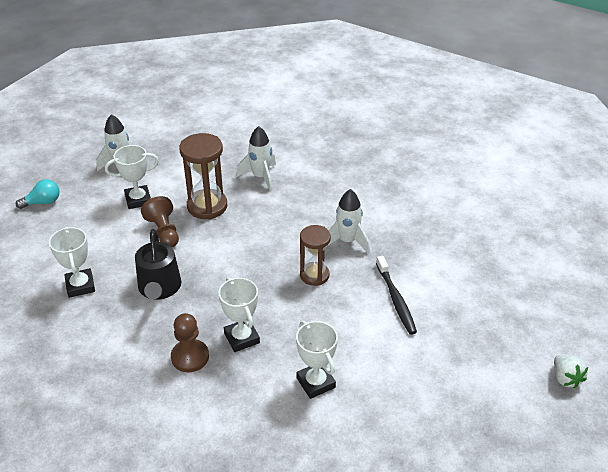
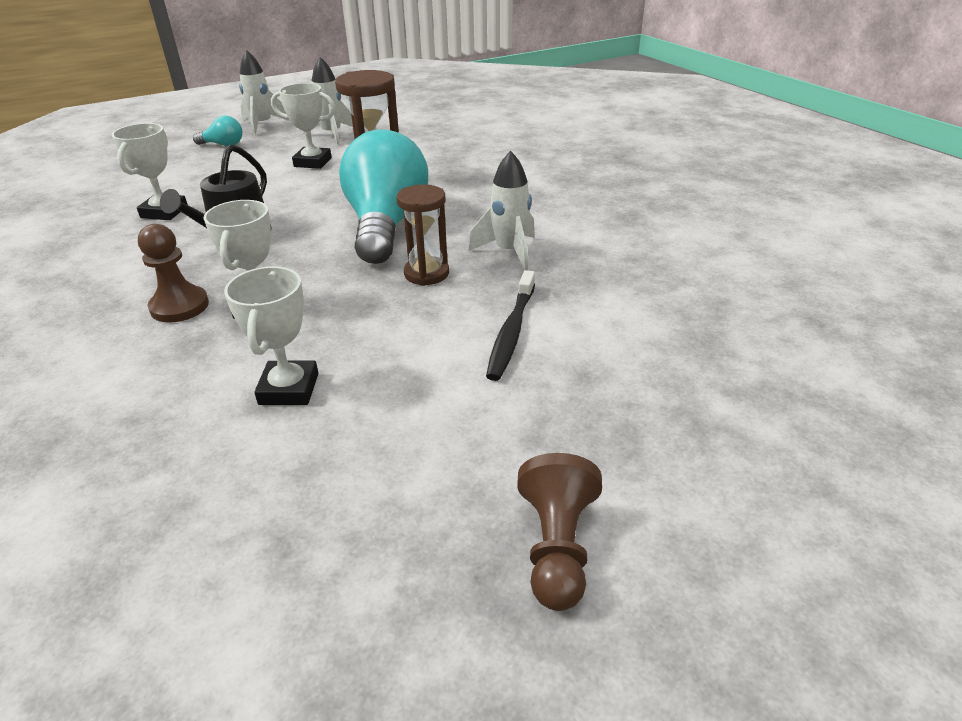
camera: 30 degrees right, 5 degrees down
brown pawn [141,196,179,248] -> brown pawn moved to [517,453,602,611]
white rocket [236,126,276,192] -> white rocket moved to [239,50,290,136]
white strawberry [554,355,588,388] -> none
none -> turquoise light bulb [339,129,428,264]

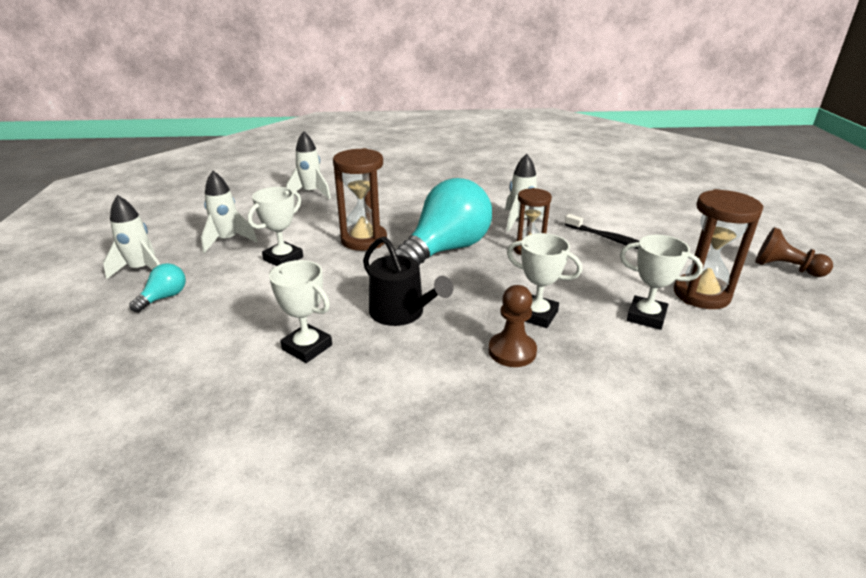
camera: 65 degrees left, 5 degrees down
turquoise light bulb [339,129,428,264] -> turquoise light bulb turned 105 degrees clockwise [395,178,492,265]
none -> white rocket [286,131,331,199]
none -> brown hourglass [674,189,764,309]

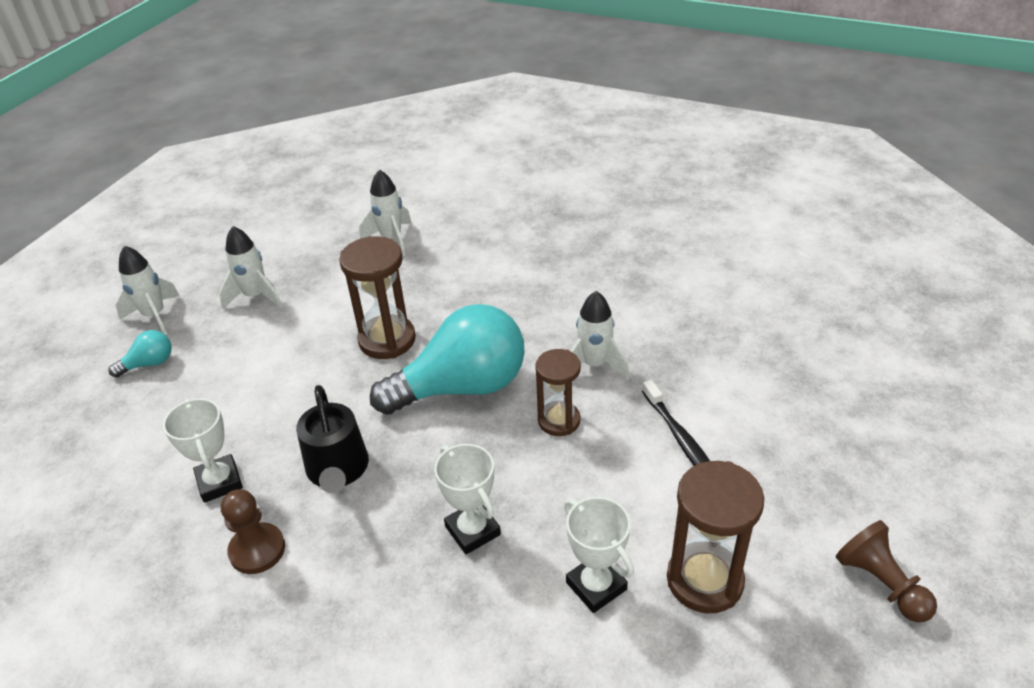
camera: 30 degrees right, 10 degrees up
white trophy [248,187,303,266] -> none
brown pawn [488,285,537,367] -> brown pawn moved to [221,489,285,574]

